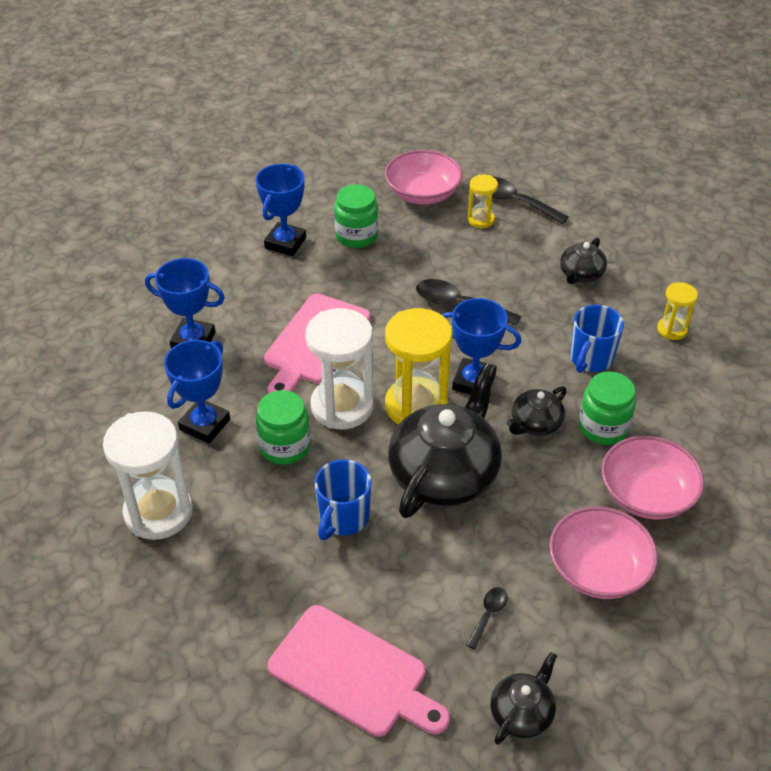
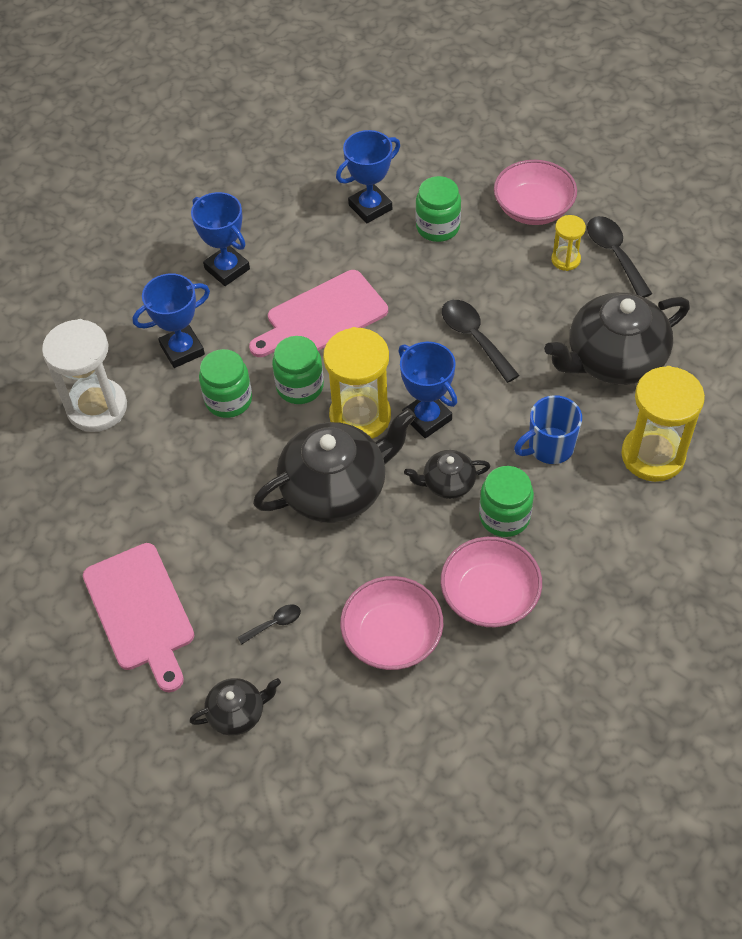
camera: 35 degrees right, 10 degrees up
white hourglass [305,308,374,429] -> green jar [272,336,324,404]
blue mug [315,459,371,540] -> none
black teapot [560,238,607,285] -> black teapot [544,292,690,385], size x2.04
yellow hourglass [657,282,698,340] -> yellow hourglass [621,366,705,482], size x1.96

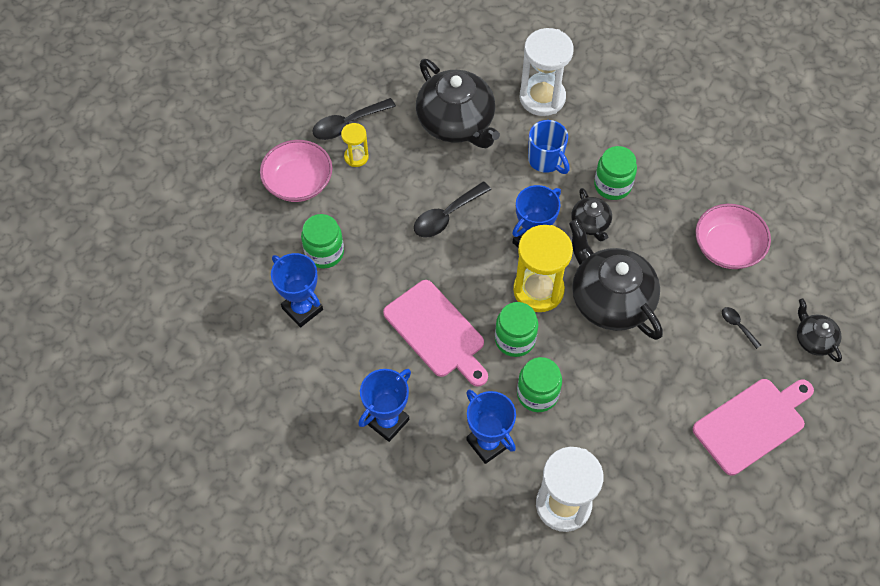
camera: 100 degrees left, 5 degrees up
pink bowl [441,537,542,627] -> none
yellow hourglass [621,366,705,482] -> white hourglass [520,28,574,116]

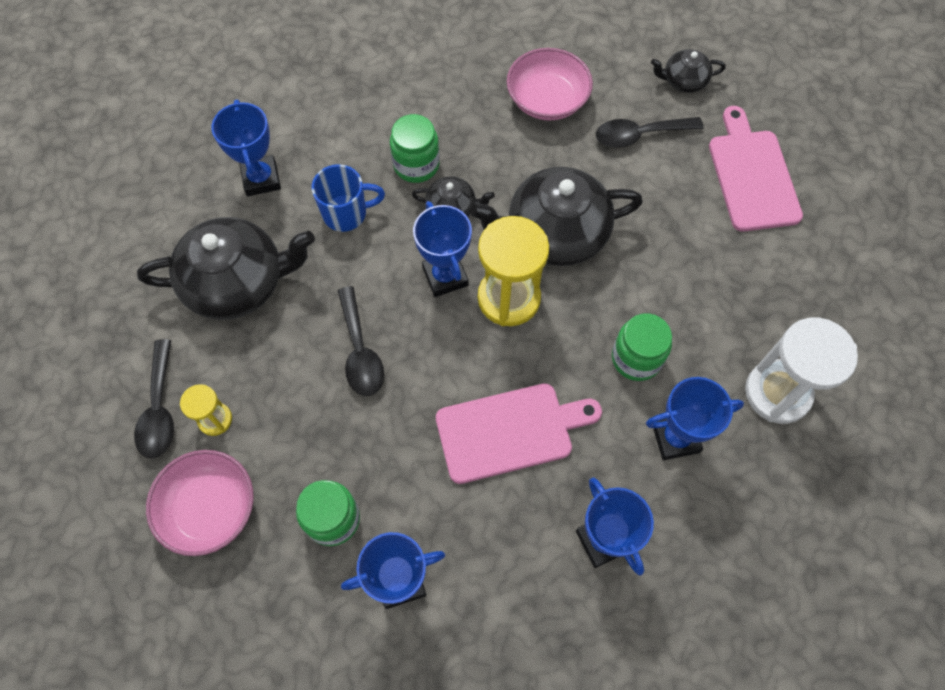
camera: 65 degrees left, 5 degrees up
green jar [495,302,538,357] -> none
white hourglass [520,28,574,116] -> blue trophy [211,100,281,196]
black spoon [722,307,761,349] -> black spoon [596,117,704,148], size x1.89

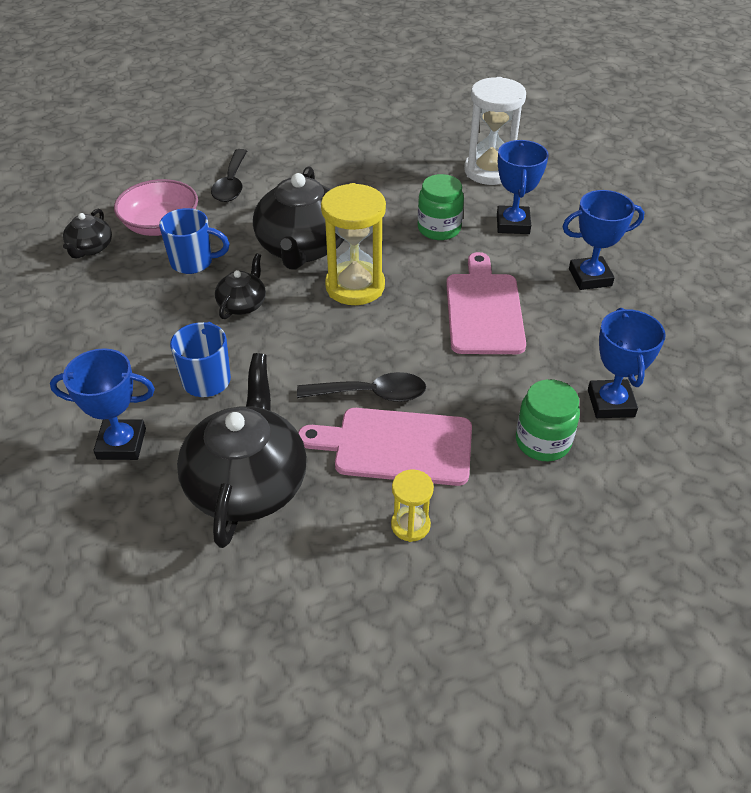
camera: 75 degrees left, 20 degrees down
black spoon [134,339,174,458] -> none
pink bowl [146,450,254,556] -> none
green jar [390,114,439,183] -> none
blue trophy [413,201,472,297] -> none
black teapot [651,49,726,93] -> black teapot moved to [63,209,112,258]
pink cutting board [709,106,803,232] -> pink cutting board moved to [298,408,472,486]
none -> blue mug [159,208,230,274]

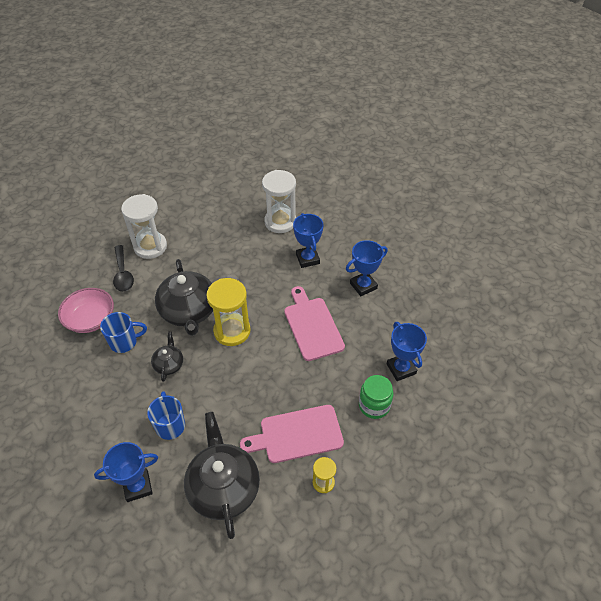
camera: 20 degrees left, 5 degrees up
black teapot [63,209,112,258] -> none
black spoon [297,372,426,402] -> none
green jar [418,174,464,240] -> none
none -> white hourglass [121,194,167,259]

